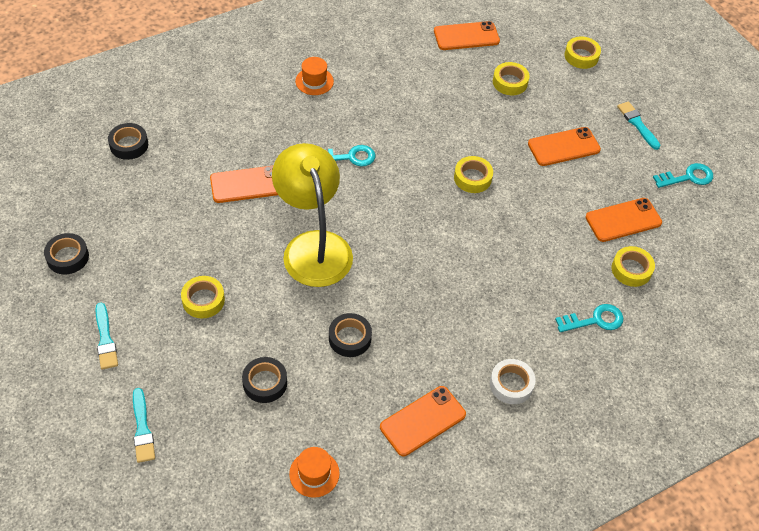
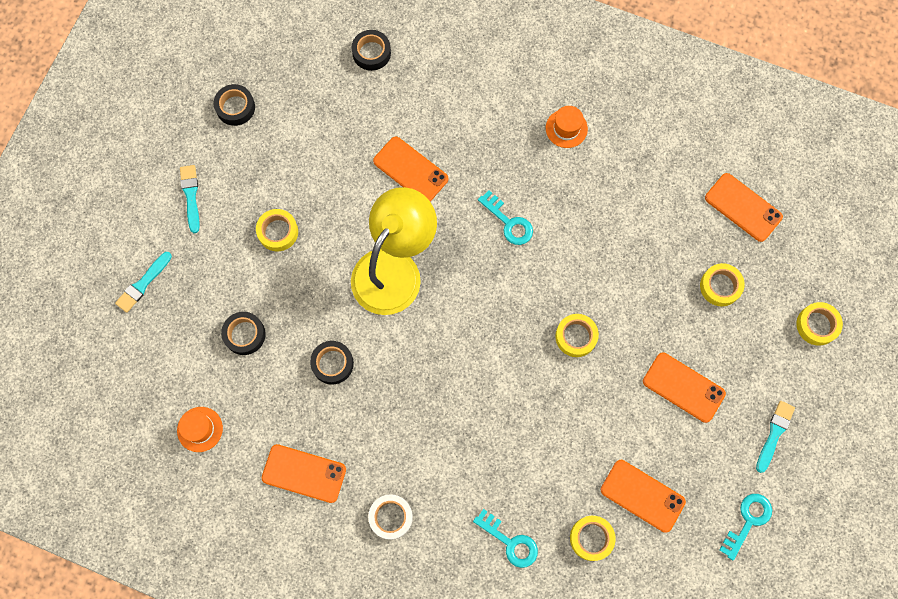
camera: 55 degrees right, 20 degrees up
turquoise brush [95,302,118,370] -> turquoise brush turned 135 degrees clockwise [180,165,200,233]
turquoise key [653,163,713,188] -> turquoise key turned 90 degrees counterclockwise [719,494,772,560]

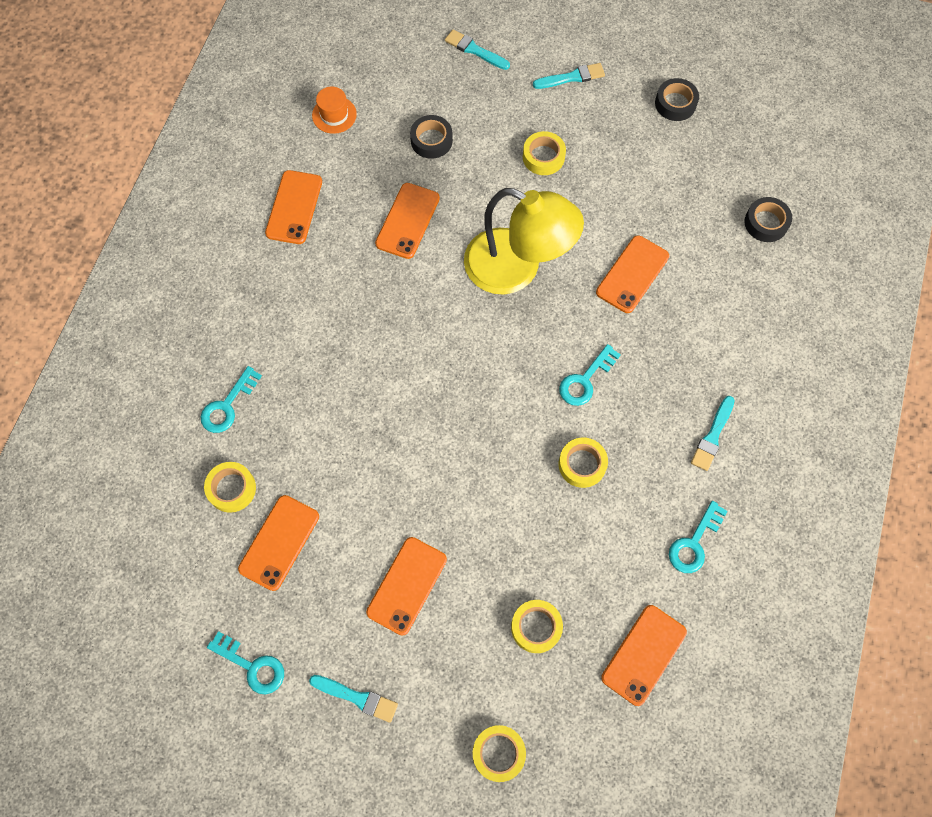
camera: 85 degrees right, 5 degrees down
black tape [310,341,354,385] -> orange phone [375,183,440,259]
white tape [368,494,413,540] -> none
orange hat [546,106,588,148] -> turquoise brush [691,396,735,471]
yellow tape [555,314,599,357] -> yellow tape moved to [559,437,608,488]
none -> turquoise key [669,501,728,573]

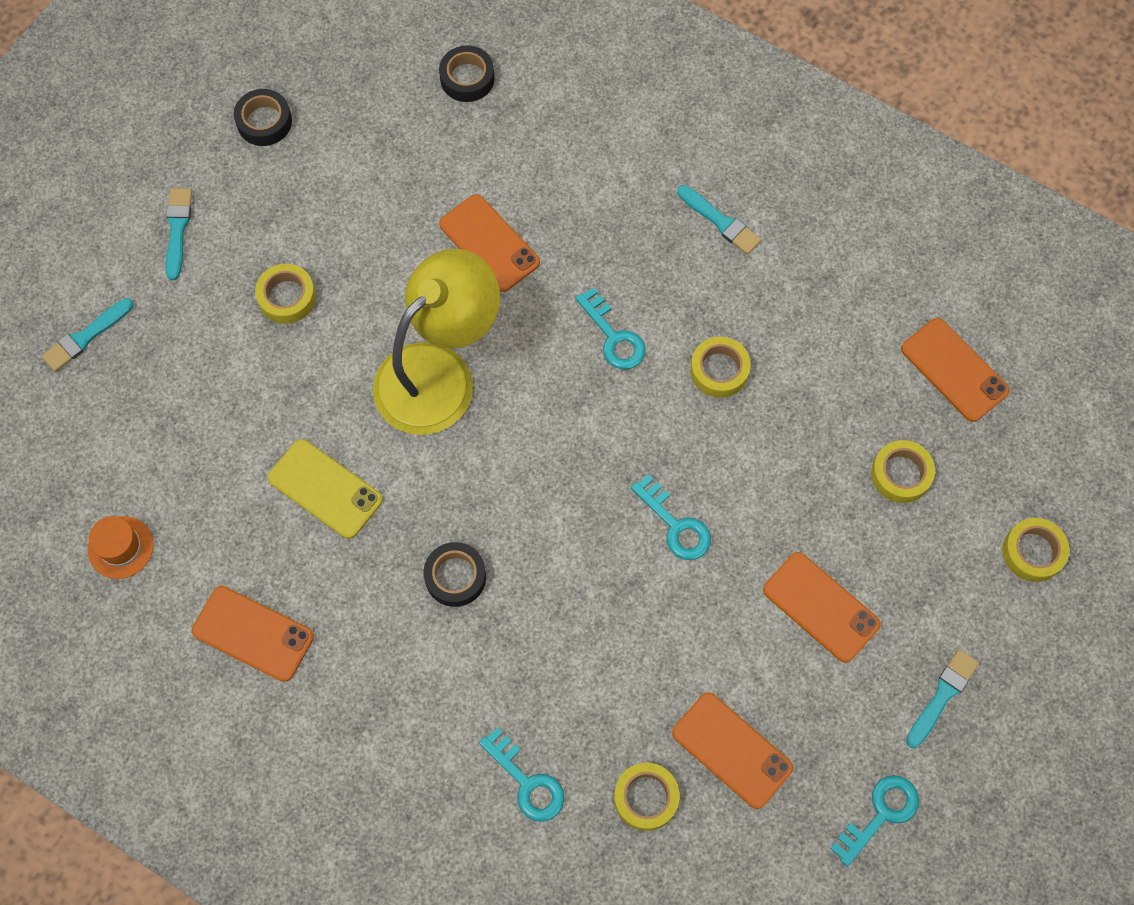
camera: 75 degrees left, 0 degrees up
orange phone [375,183,440,259] -> yellow phone [268,439,383,539]
black tape [410,115,453,159] -> black tape moved to [424,542,486,607]
turquoise key [669,501,728,573] -> turquoise key moved to [631,474,711,560]

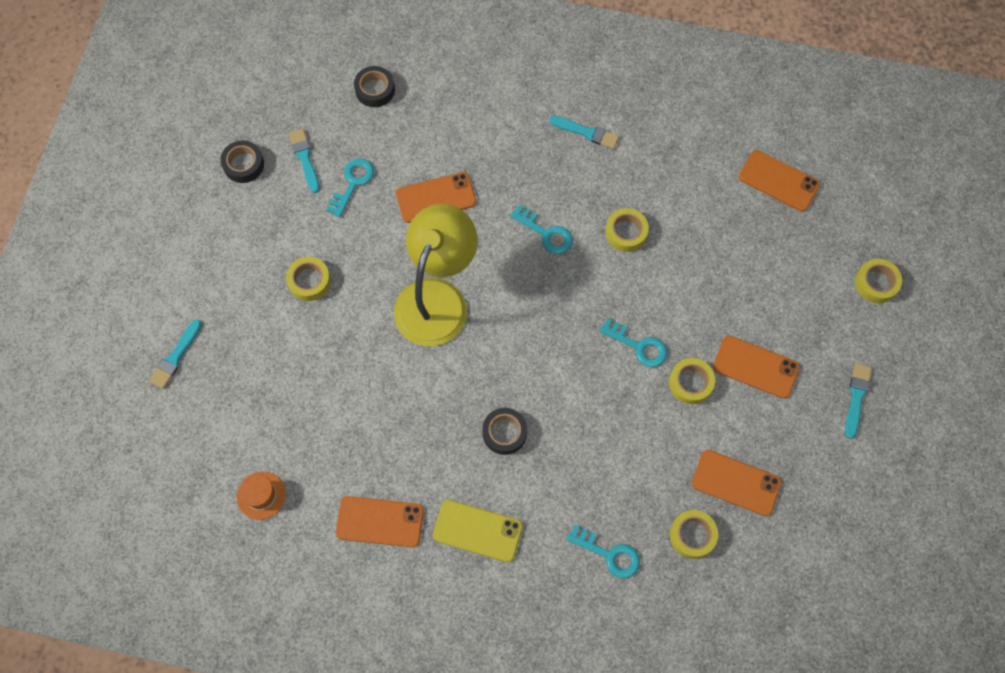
camera: 20 degrees left, 0 degrees up
turquoise brush [166,188,192,280] -> turquoise brush moved to [289,128,320,193]
yellow phone [268,439,383,539] -> yellow phone moved to [433,500,523,562]
orange phone [439,194,540,292] -> orange phone turned 45 degrees counterclockwise [396,172,476,223]
turquoise key [830,775,919,867] -> turquoise key moved to [326,158,374,217]
yellow tape [871,440,935,503] -> yellow tape moved to [669,358,715,404]

